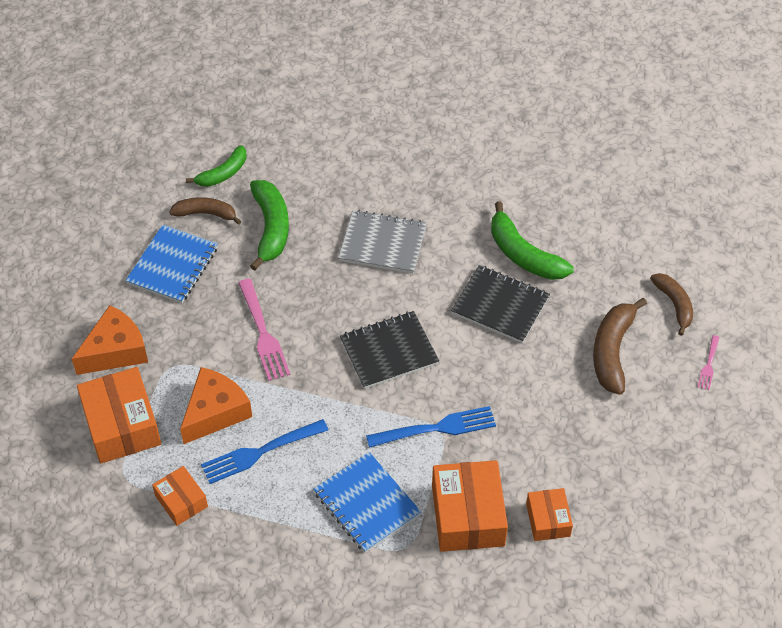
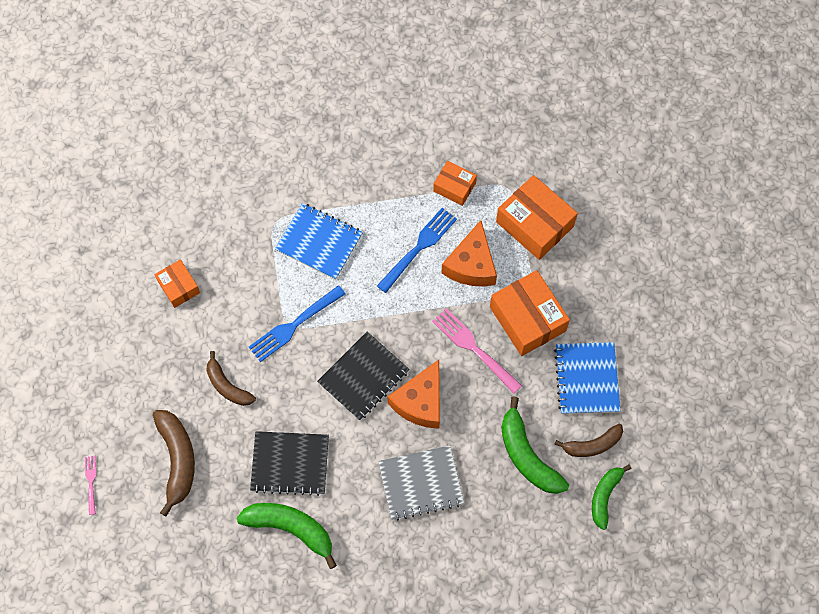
camera: 155 degrees right, 15 degrees up
orange cheese [72,305,148,375] -> orange cheese moved to [387,360,440,429]
orange box [432,460,508,552] -> orange box moved to [490,270,570,356]
brown banana [650,273,693,336] -> brown banana moved to [206,351,256,406]

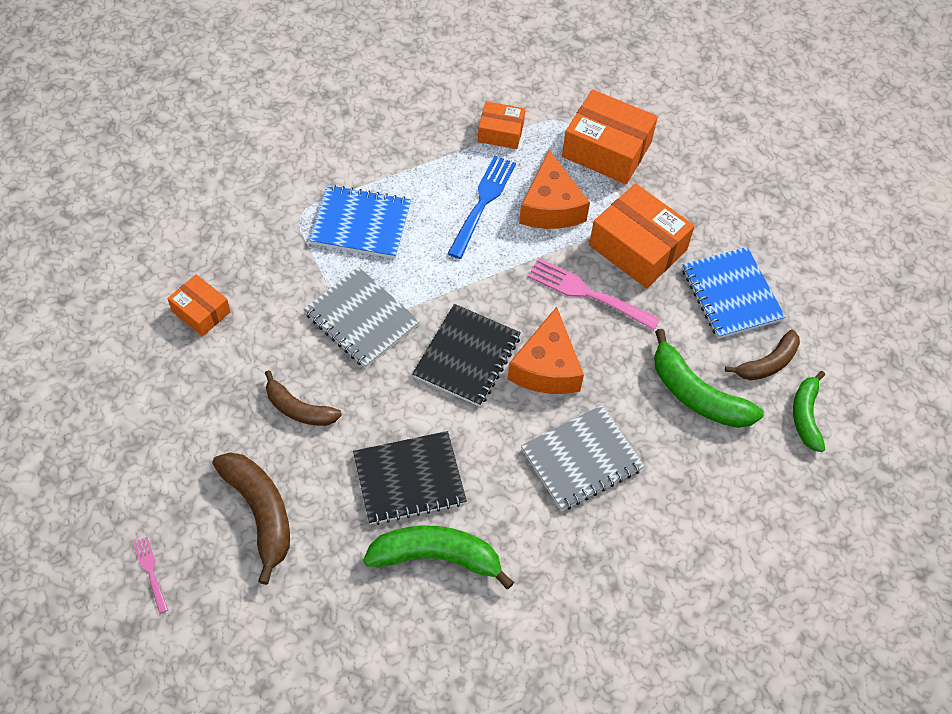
camera: 20 degrees left, 10 degrees down
blue fork [249,285,345,362] -> grey notebook [304,267,420,368]

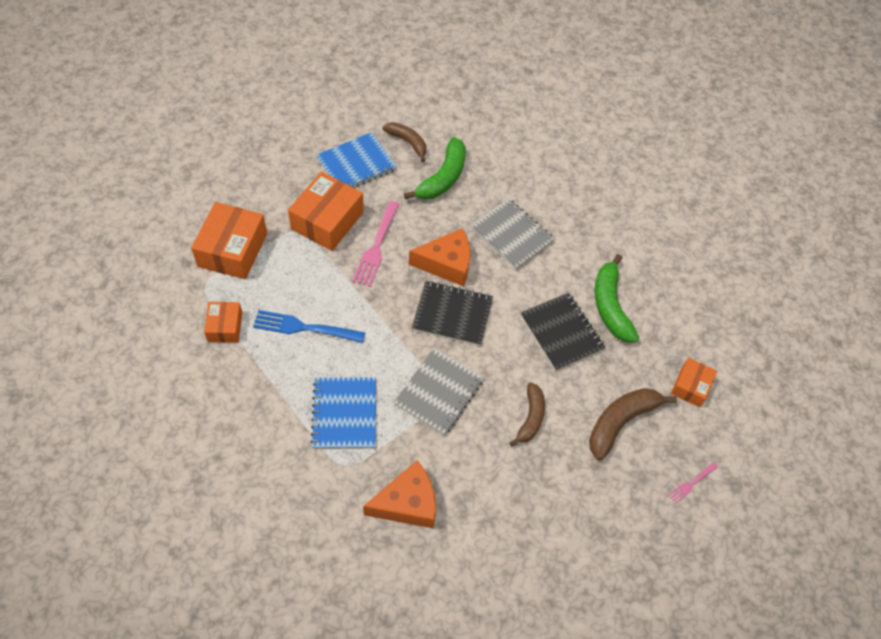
camera: 105 degrees left, 0 degrees up
orange box [167,274,231,336] -> orange box moved to [671,358,717,407]
orange cheese [519,150,590,229] -> orange cheese moved to [363,461,436,528]
green banana [793,371,825,452] -> none

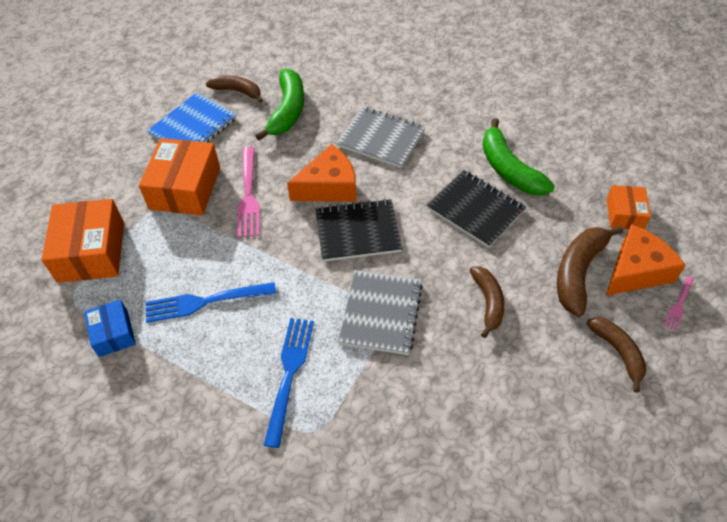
camera: 15 degrees left, 5 degrees down
orange box [204,302,242,342] -> blue box [84,299,136,357]
blue notebook [310,377,376,449] -> blue fork [263,318,314,448]
orange cheese [363,461,436,528] -> orange cheese moved to [606,224,686,296]
none -> brown banana [586,317,646,393]

